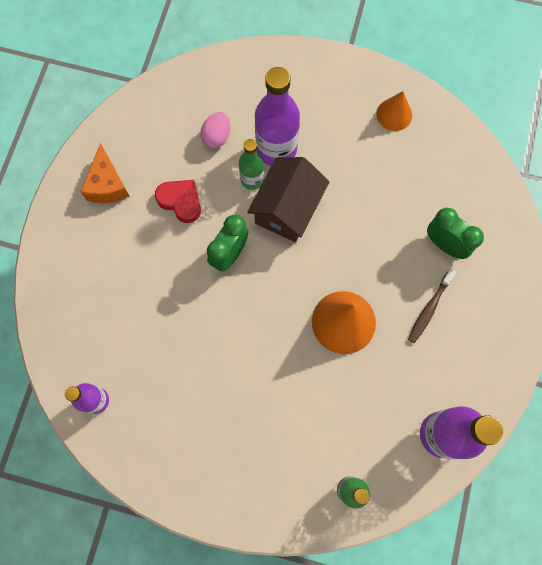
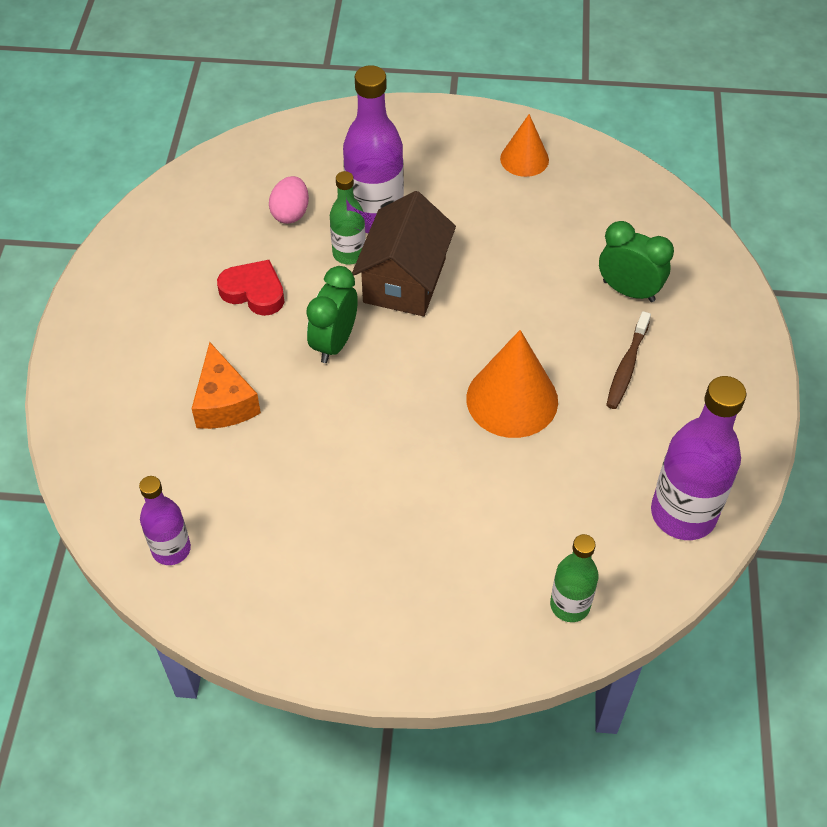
camera: 10 degrees left, 20 degrees down
orange cheese [81,143,130,203] -> orange cheese moved to [192,342,261,429]

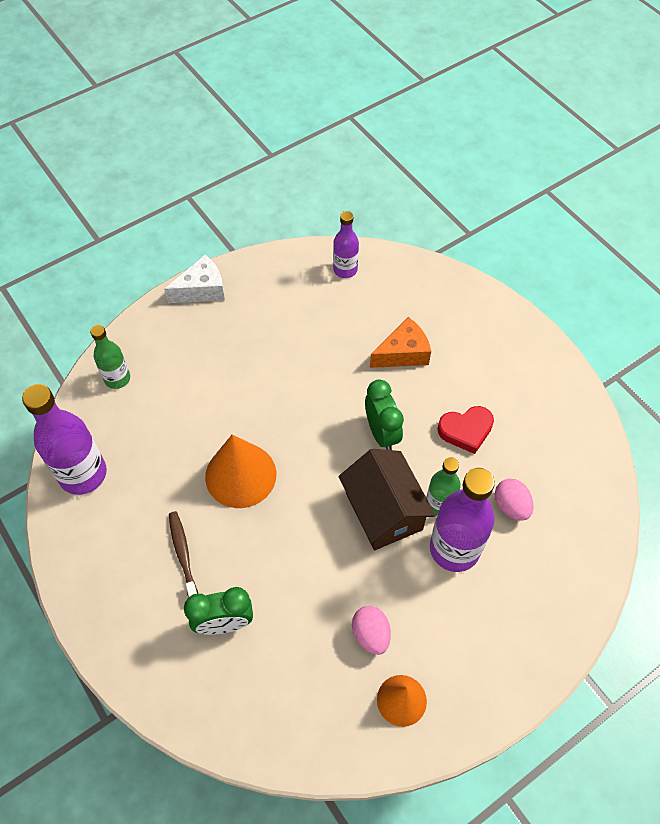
camera: 140 degrees right, 5 degrees up
orange cheese [192,342,261,429] -> orange cheese turned 120 degrees clockwise [370,317,431,368]
none -> white cheese [164,255,225,303]
none -> pink egg [352,606,391,655]

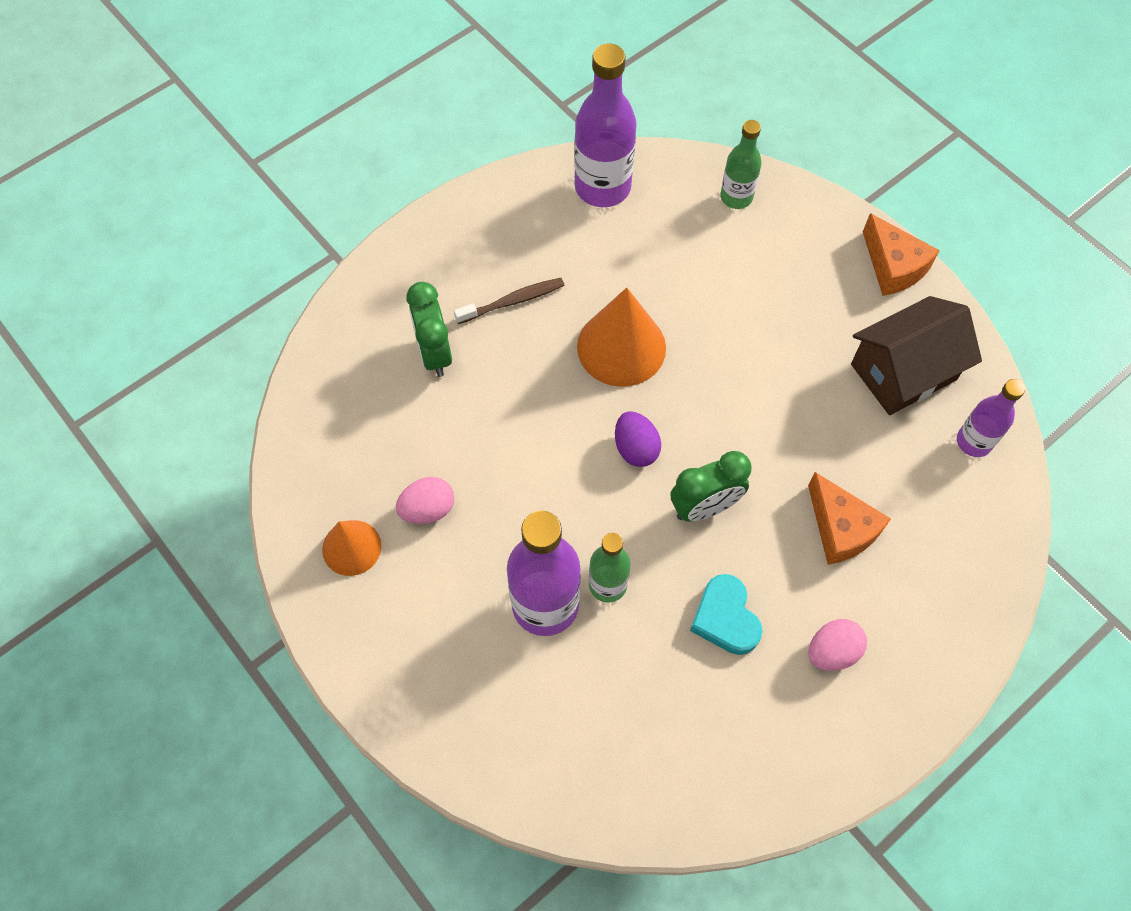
camera: 85 degrees right, 5 degrees up
white cheese [164,255,225,303] -> orange cheese [863,213,940,296]
brown house [338,449,435,550] -> brown house moved to [851,296,982,415]
red heart [437,406,494,454] -> turquoise heart [690,574,762,655]
pink egg [494,479,534,521] -> pink egg moved to [808,619,867,671]
none -> purple egg [615,412,661,467]

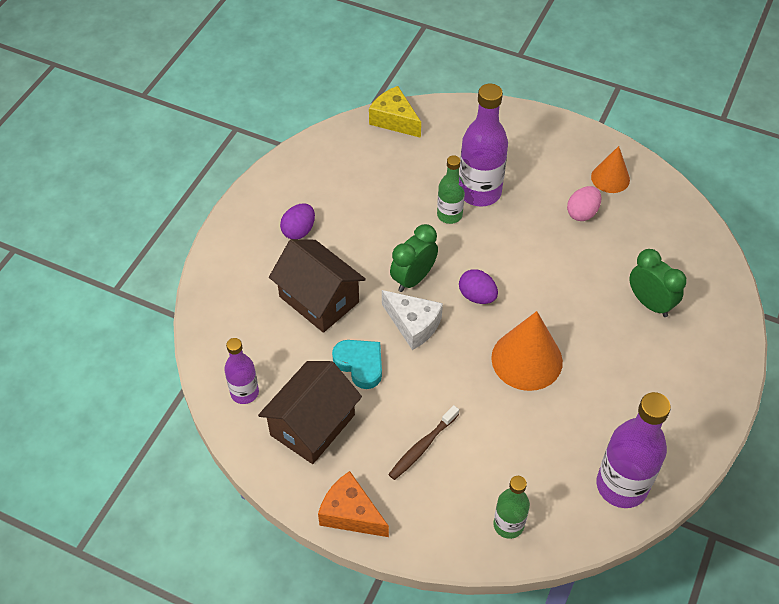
camera: 155 degrees right, 10 degrees down
brown toothbrush [454,278,565,324] -> brown toothbrush moved to [388,405,459,480]
turquoise heart [690,574,762,655] -> turquoise heart moved to [332,340,382,389]
orange cheese [808,472,891,565] -> brown house [269,239,366,333]
pink egg [808,619,867,671] -> purple egg [280,203,315,239]
none -> yellow cheese [369,86,421,138]
none -> white cheese [382,290,443,350]

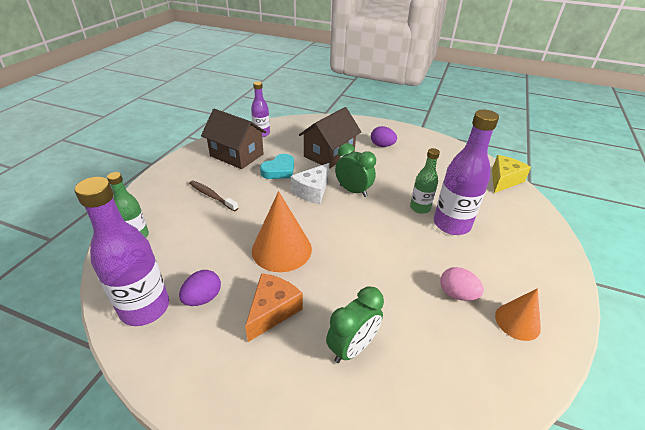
camera: 85 degrees right, 15 degrees down
orange cheese [318,471,389,537] -> orange cheese moved to [245,273,303,342]
purple egg [459,269,498,304] -> purple egg moved to [179,270,221,306]

